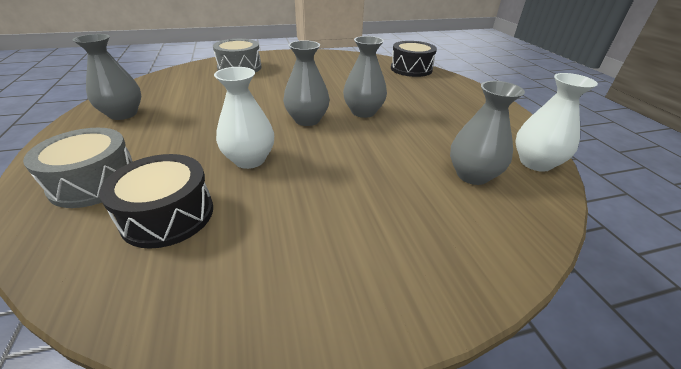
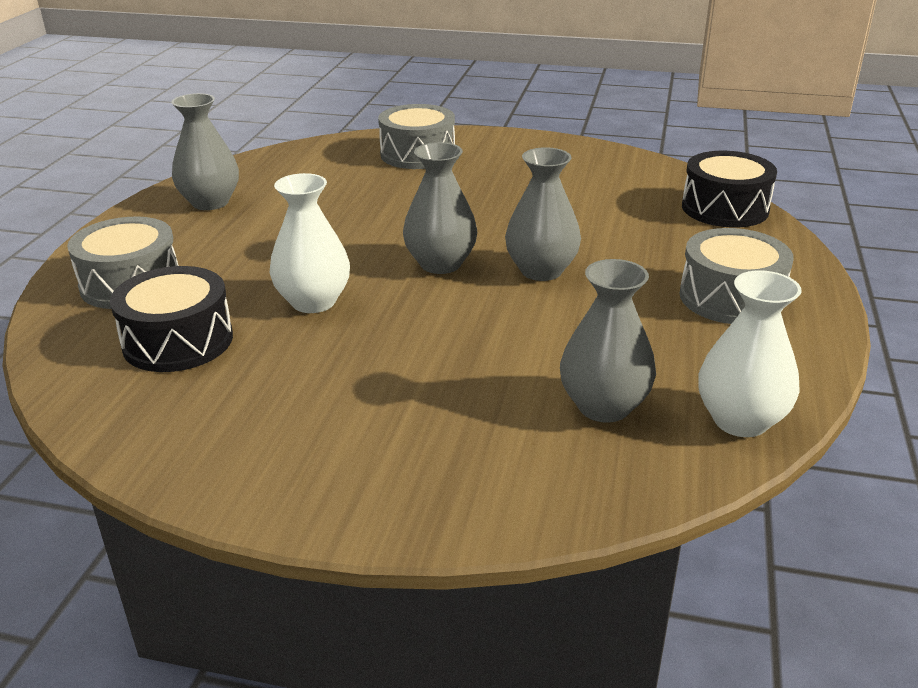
camera: 30 degrees right, 5 degrees down
none -> grey drum [679,228,794,324]

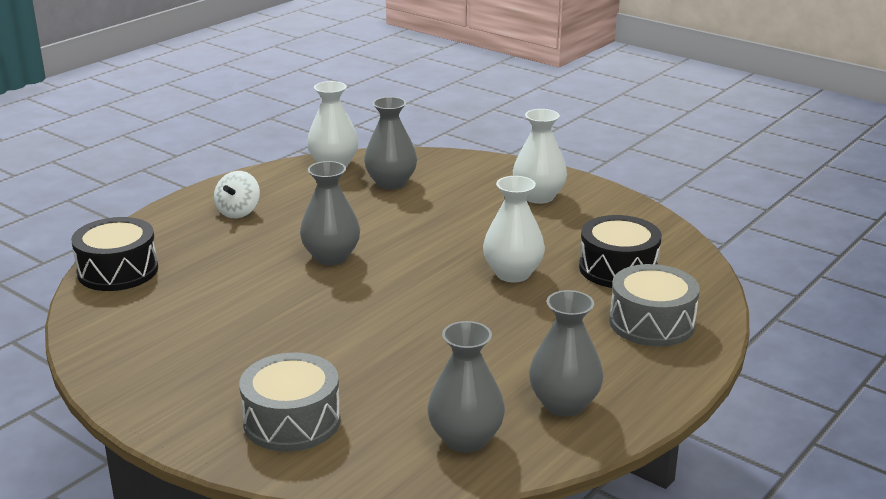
camera: 155 degrees left, 5 degrees down
grey vase [403,142,477,274] -> grey vase moved to [427,321,505,453]
grey drum [679,228,794,324] -> white spinning top [214,171,260,218]
none -> white vase [513,109,567,204]

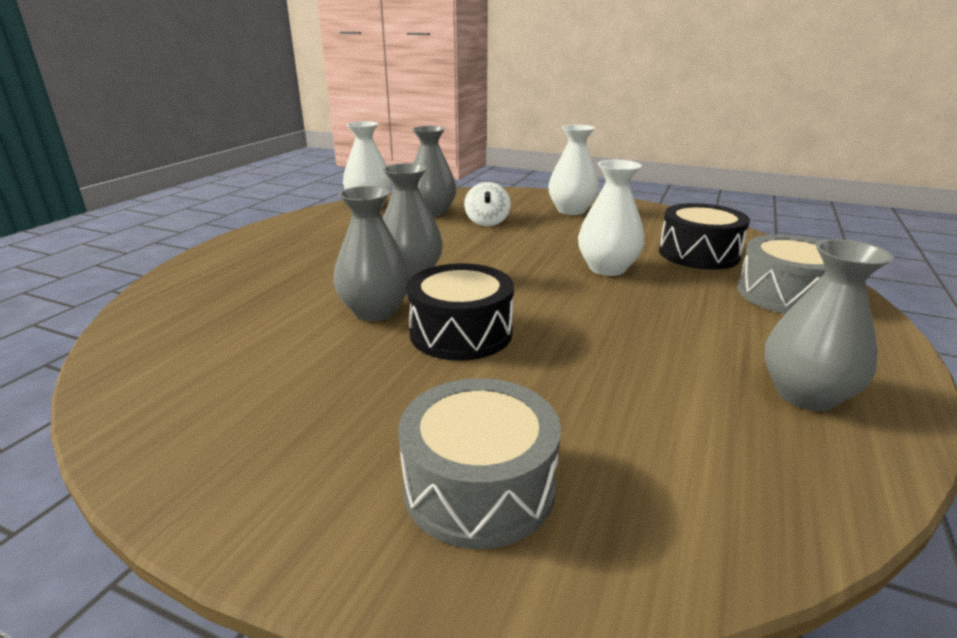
camera: 15 degrees left, 0 degrees up
black drum [71,217,158,291] -> black drum moved to [406,264,514,360]
white spinning top [214,171,260,218] -> white spinning top moved to [464,182,511,226]
grey vase [427,321,505,453] -> grey vase moved to [333,186,411,321]

